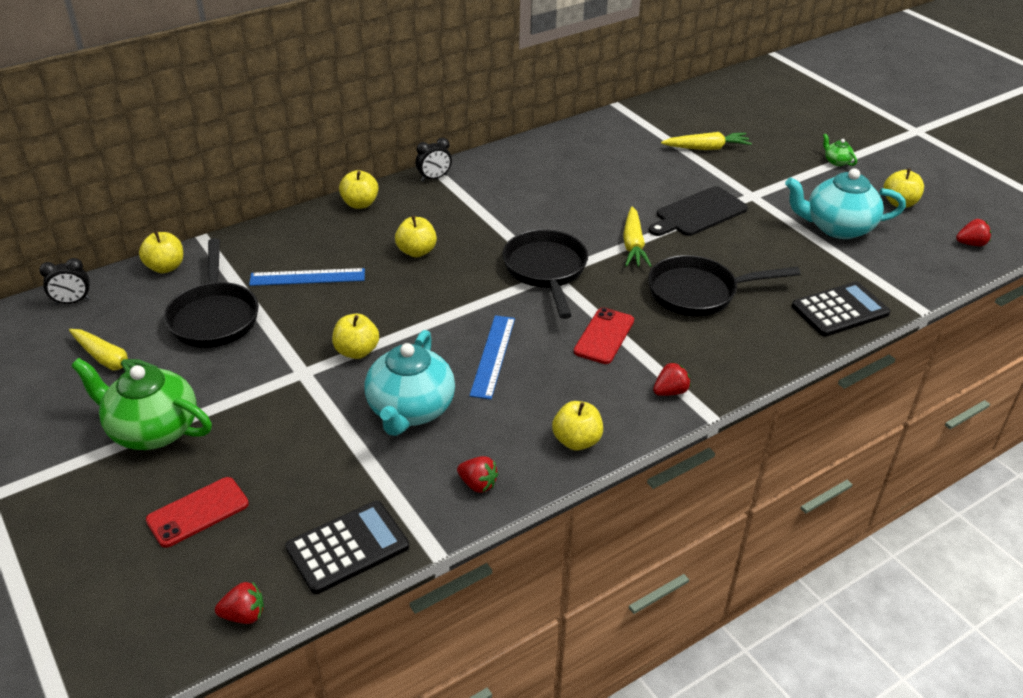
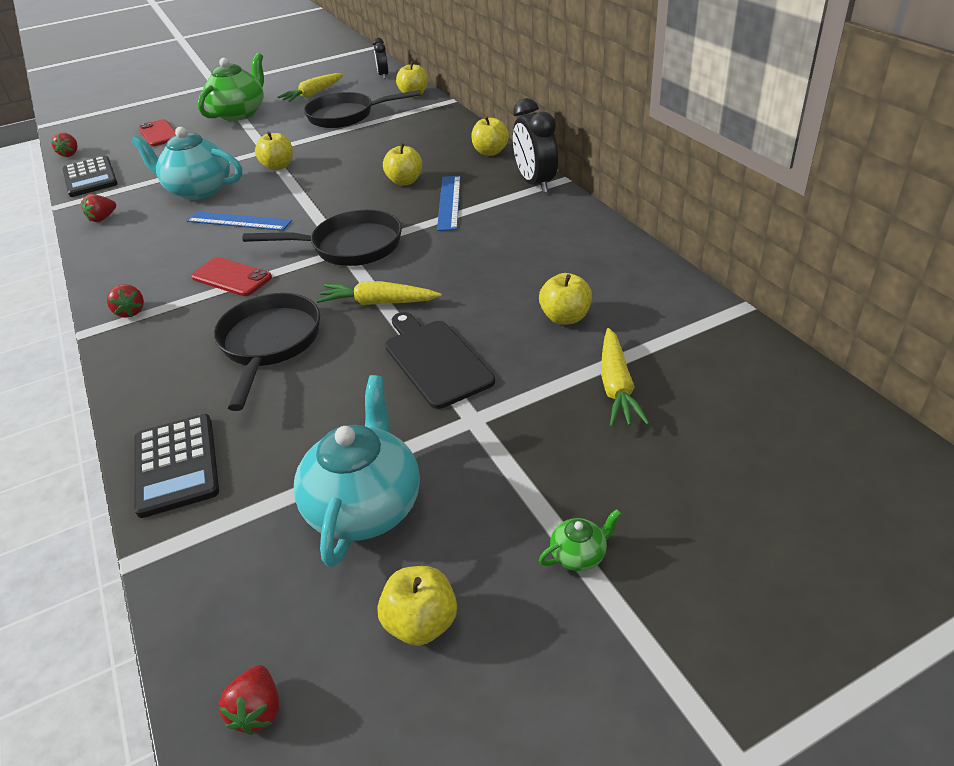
camera: 100 degrees right, 0 degrees up
blue ruler [249,268,365,286] -> blue ruler moved to [437,176,461,231]
black clock [416,138,452,181] -> black clock [513,98,558,193], size x1.71
yellow apple [552,401,603,451] -> yellow apple moved to [539,273,592,325]

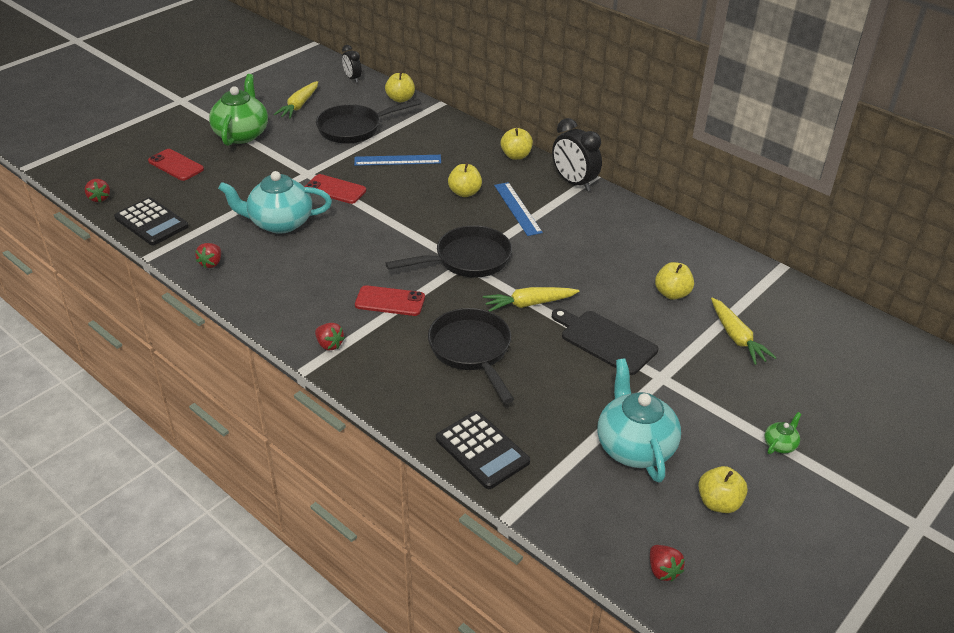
camera: 25 degrees left, 0 degrees up
blue ruler [187,212,292,231] -> blue ruler moved to [354,155,441,166]
yellow apple [255,131,293,170] -> red phone [305,174,366,204]

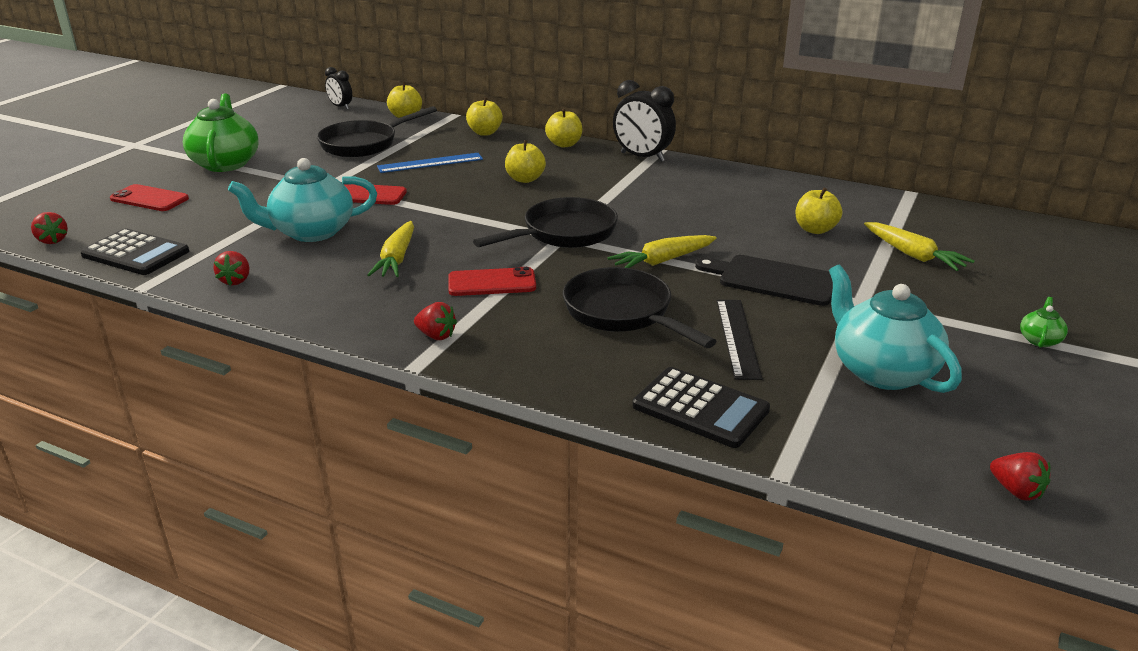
camera: 15 degrees left, 10 degrees down
yellow carrot [273,81,318,119] -> yellow carrot moved to [368,221,414,277]
blue ruler [494,182,543,236] -> none
yellow apple [698,466,748,513] -> yellow apple moved to [466,97,503,136]
none -> black ruler [717,300,762,380]

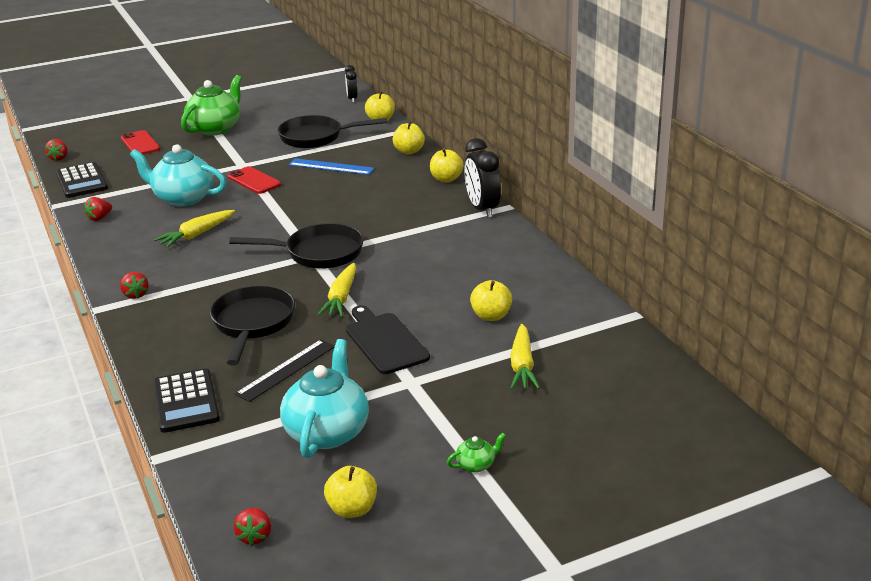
camera: 40 degrees right, 0 degrees up
red phone [448,267,536,296] -> none
yellow apple [505,140,546,183] -> yellow apple moved to [324,466,377,518]
yellow carrot [608,235,717,268] -> yellow carrot turned 90 degrees counterclockwise [317,263,356,317]

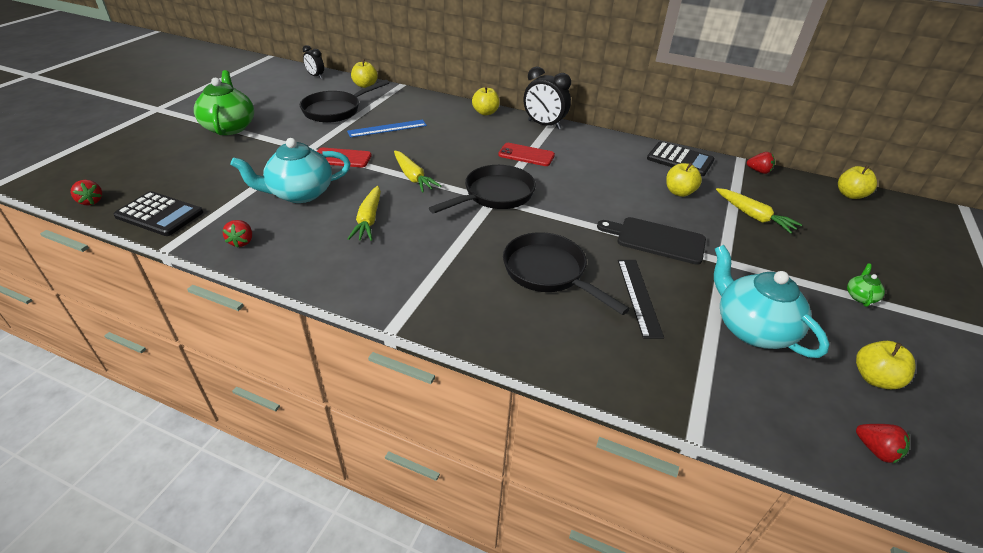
camera: 45 degrees left, 10 degrees up
red strawberry [120,272,149,299] -> red strawberry moved to [747,152,775,174]
red phone [121,130,160,154] -> red phone moved to [498,143,555,166]
black calculator [153,368,220,433] -> black calculator moved to [647,141,714,176]
yellow carrot [317,263,356,317] -> yellow carrot moved to [394,151,441,192]
yellow apple [393,121,425,154] -> yellow apple moved to [838,165,877,199]

